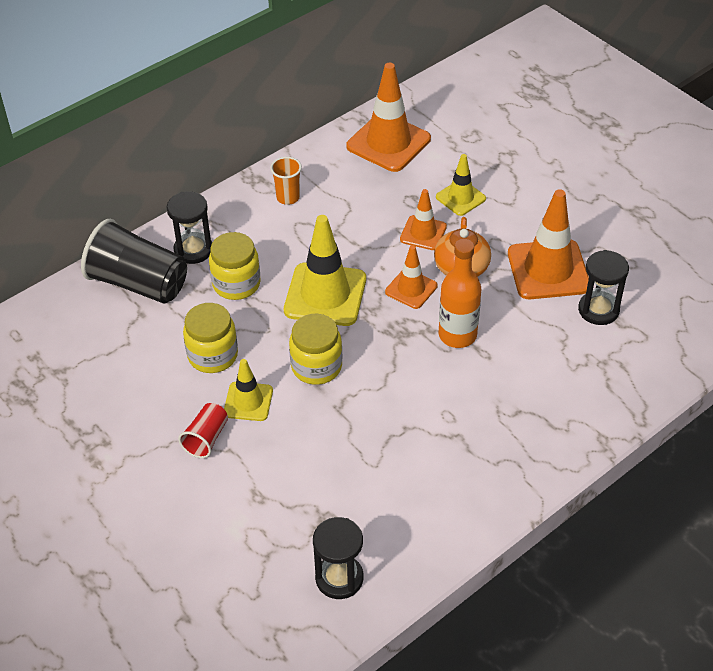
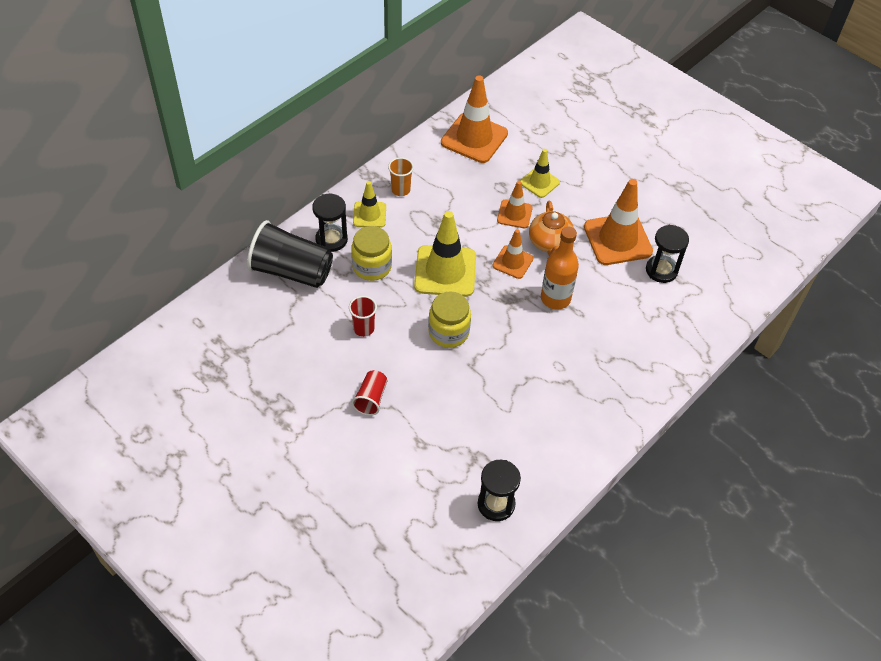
camera: 10 degrees left, 5 degrees up
yellow jar [183,303,238,373] -> red cup [349,296,377,337]
yellow traffic cone [224,359,273,421] -> yellow traffic cone moved to [353,181,386,228]

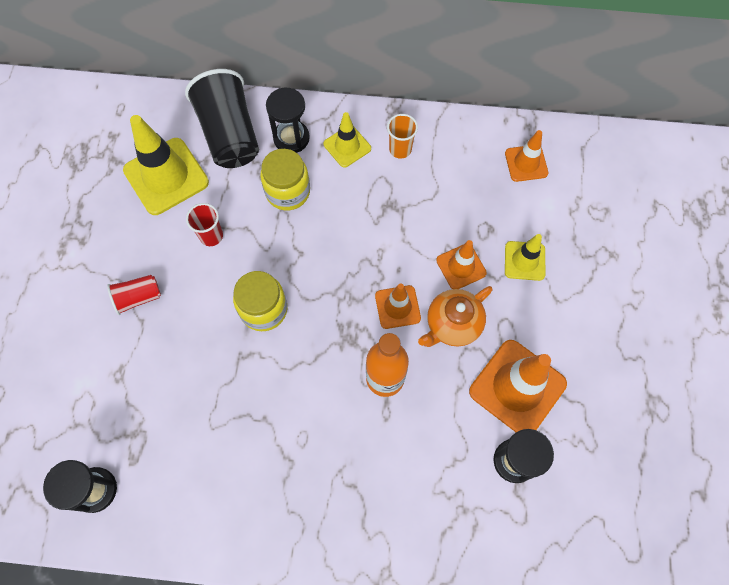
camera: 55 degrees right, 15 degrees up
yellow traffic cone [414,211,476,297] -> yellow traffic cone moved to [123,115,209,215]
orange traffic cone [441,75,508,163] -> orange traffic cone [505,130,549,182], size x0.56

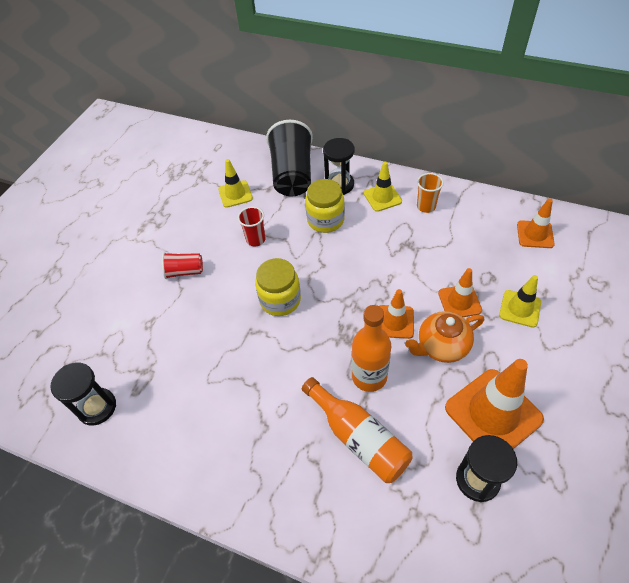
camera: 20 degrees right, 15 degrees down
yellow traffic cone [123,115,209,215] -> yellow traffic cone [218,159,253,208], size x0.56
none -> orange bottle [302,377,413,483]

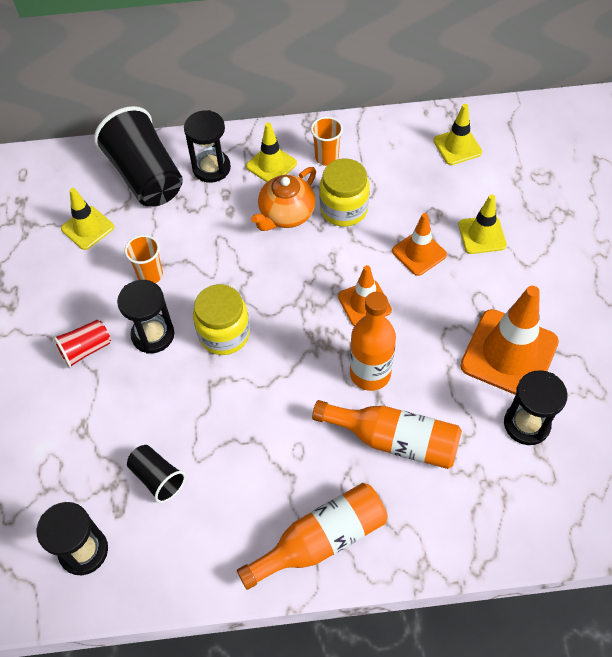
camera: 30 degrees left, 5 degrees up
red cup [238,207,265,246] -> orange cup [125,235,163,283]
yellow jar [305,179,345,233] -> yellow jar moved to [319,158,370,227]
orange teapot [405,311,484,363] -> orange teapot moved to [251,167,316,231]
orange traffic cone [517,198,555,248] -> yellow traffic cone [434,104,482,165]
none -> black hourglass [117,280,174,354]
none -> black cup [127,445,186,503]
none -> orange bottle [237,483,388,590]

